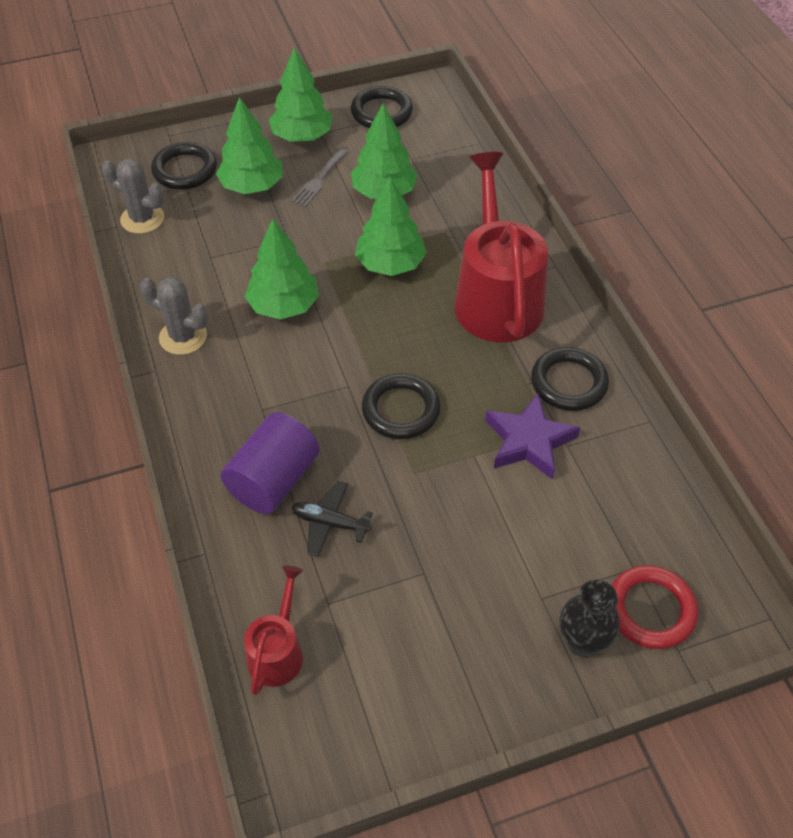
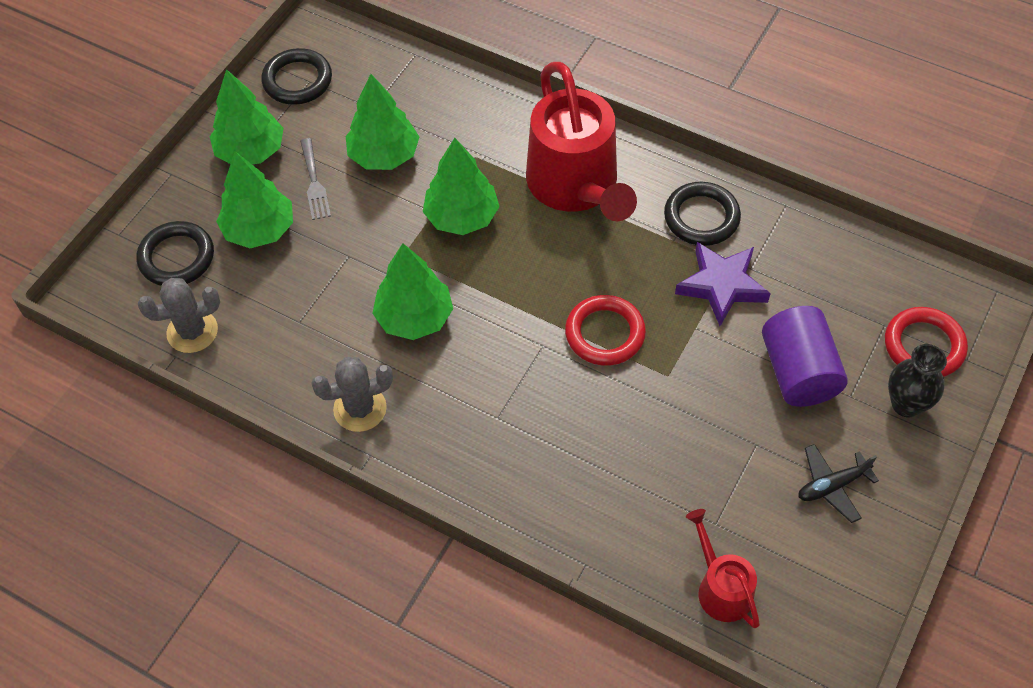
camera: 40 degrees left, 5 degrees up
purple cylinder [220,412,320,514] -> purple cylinder moved to [762,306,848,407]
black plane [292,481,373,557] -> black plane moved to [799,444,879,523]
black ring [362,373,441,439] -> red ring [565,295,646,366]
red watering can [454,152,548,342] -> red watering can turned 150 degrees counterclockwise [526,62,637,221]

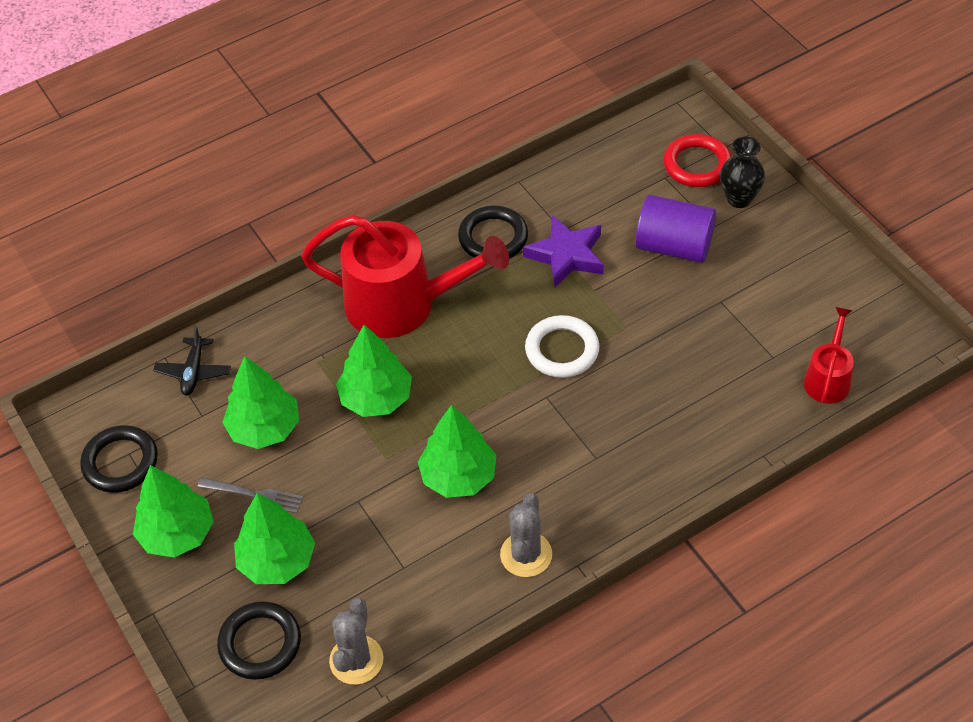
camera: 60 degrees left, 5 degrees down
red ring [565,295,646,366] -> white ring [525,315,600,378]
red watering can [686,509,760,628] -> red watering can turned 105 degrees clockwise [804,307,854,404]
black plane [799,444,879,523] -> black plane moved to [153,326,231,396]

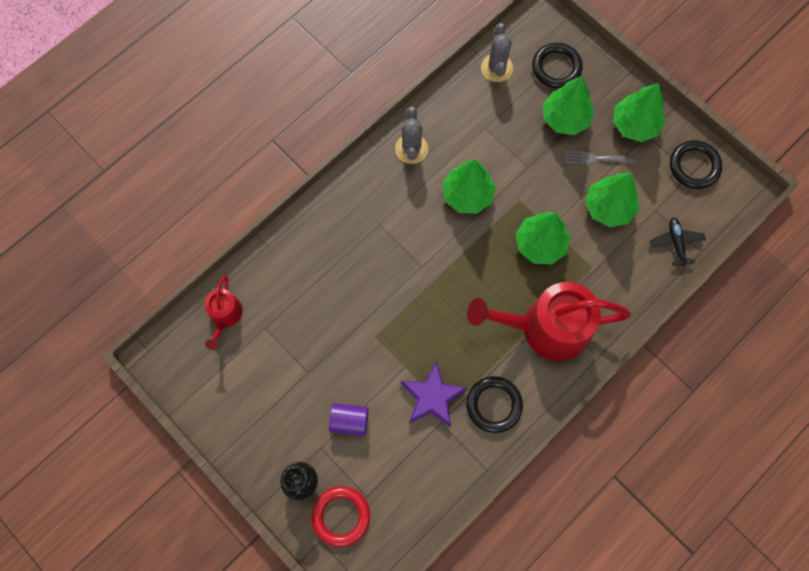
camera: 165 degrees right, 20 degrees up
white ring [525,315,600,378] -> none
purple cylinder [635,195,716,263] -> purple cylinder [329,403,368,436], size x0.65

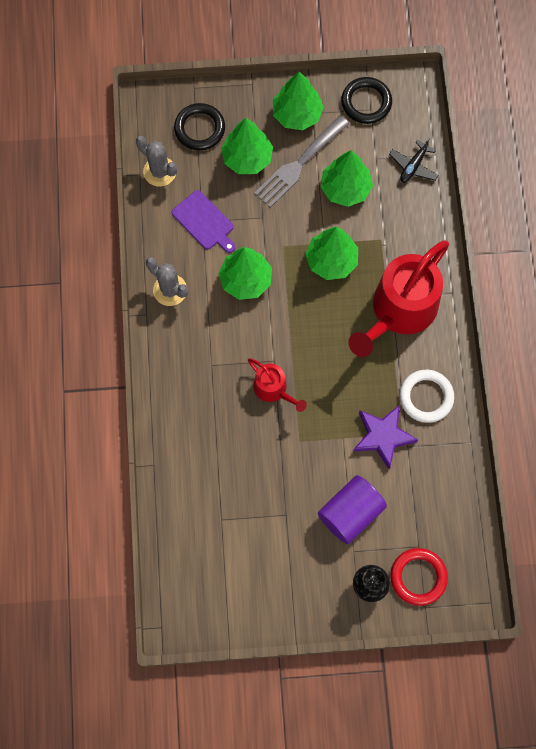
camera: 50 degrees left, 0 degrees up
red watering can [205,275,243,350] -> red watering can moved to [248,358,307,412]
purple cylinder [329,403,368,436] -> purple cylinder [318,475,387,544], size x1.55
black ring [466,376,523,433] -> white ring [399,370,454,423]
grey fork [565,151,636,164] -> grey fork [254,115,349,208], size x1.72
black plane [650,217,706,267] -> black plane turned 90 degrees counterclockwise [389,138,439,183]
none -> purple cutting board [172,190,235,253]

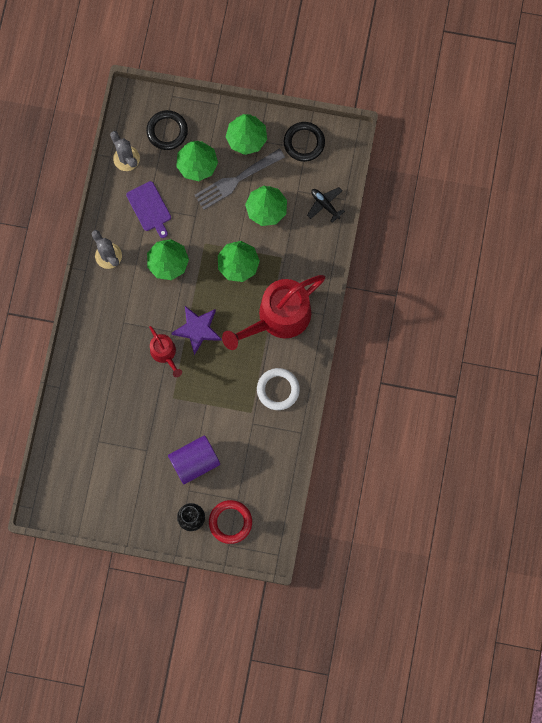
camera: 15 degrees right, 5 degrees up
purple star [353,405,418,469] -> purple star moved to [172,306,222,355]
black plane [389,138,439,183] -> black plane turned 90 degrees clockwise [307,187,345,223]

